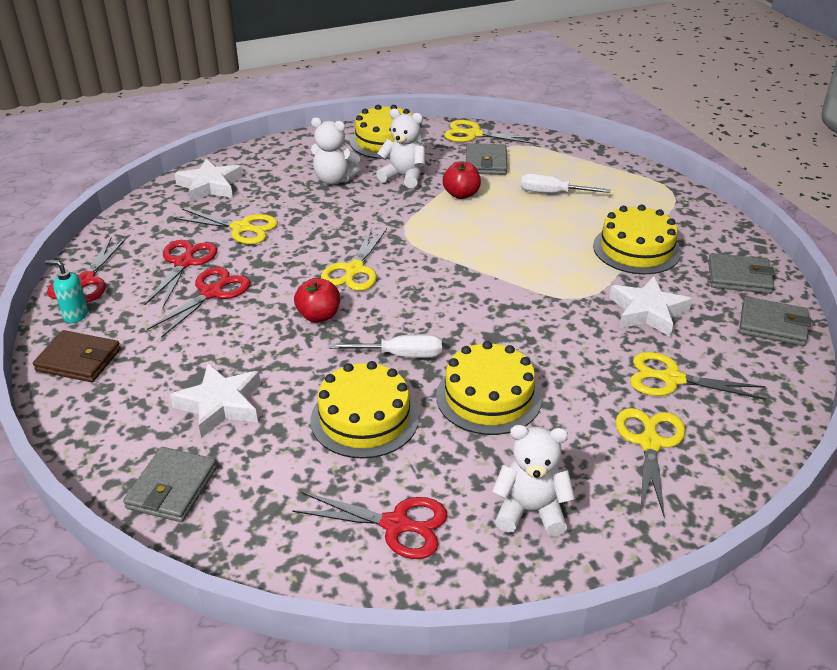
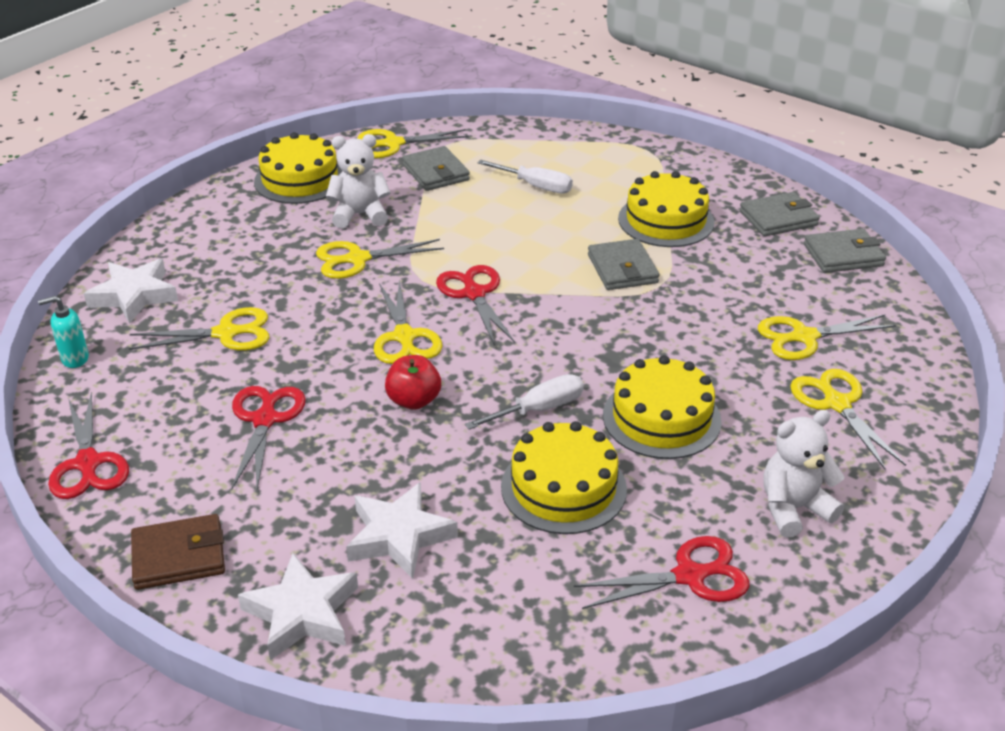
camera: 30 degrees left, 0 degrees up
turquoise soap dispenser [45,260,88,323] -> turquoise soap dispenser moved to [38,296,89,368]
grey wallet [123,447,217,522] -> grey wallet moved to [588,239,659,290]
red scissors [145,240,217,308] -> red scissors moved to [436,265,515,346]
white teddy bear [311,117,361,185] -> none
red apple [443,161,481,199] -> none
white screwdriver [521,174,610,193] -> white screwdriver turned 135 degrees counterclockwise [478,160,573,194]
white star [609,276,692,337] -> white star moved to [238,553,358,660]
none -> yellow scissors [316,239,444,279]

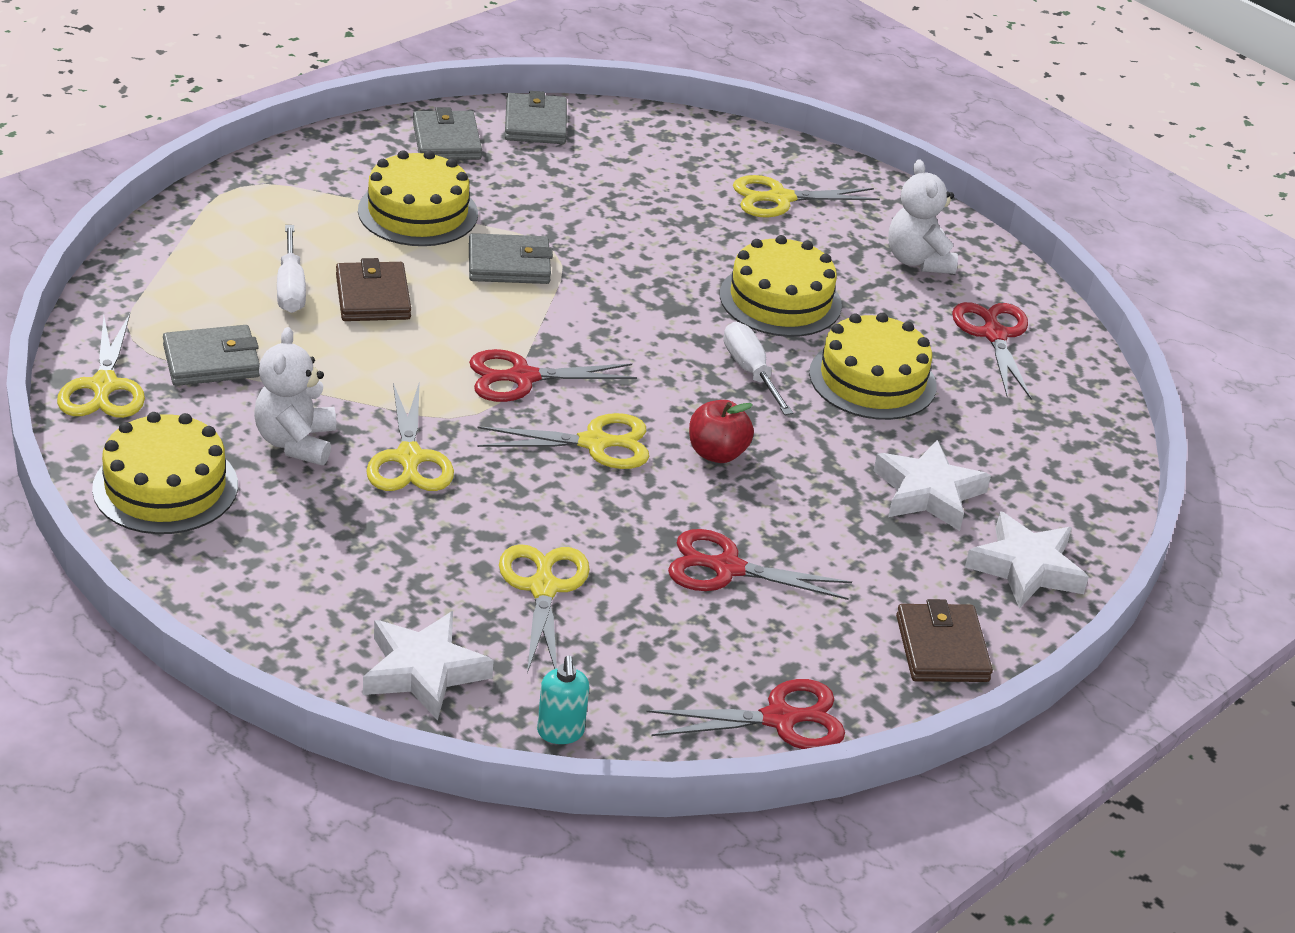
camera: 85 degrees left, 0 degrees up
white screwdriver [478,160,573,194] -> white screwdriver turned 135 degrees clockwise [277,225,306,313]
yellow scissors [758,314,896,360] -> none
none -> brown wallet [336,258,411,321]

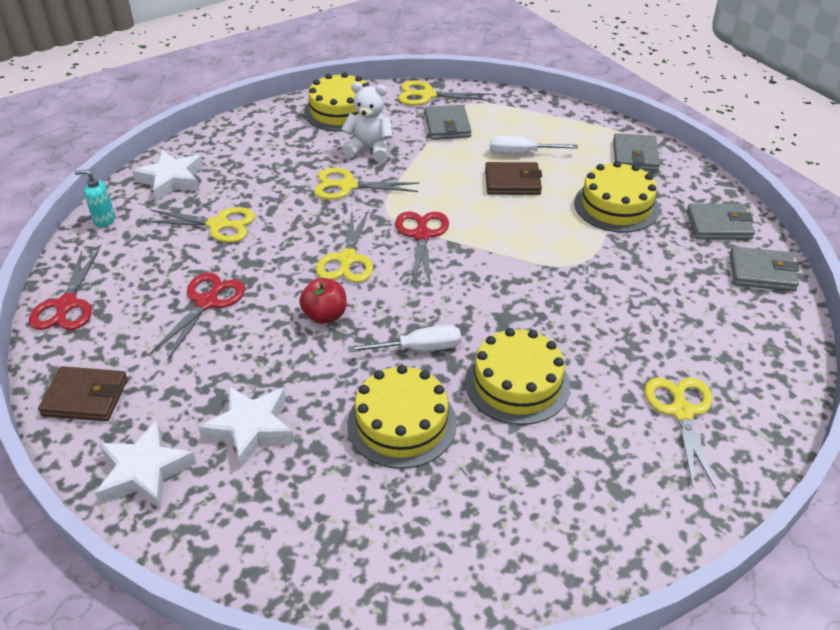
camera: 105 degrees right, 5 degrees up
grey wallet [469,233,553,284] -> grey wallet moved to [613,133,660,171]
white teddy bear [888,159,958,274] -> none
red scissors [952,302,1032,399] -> none

